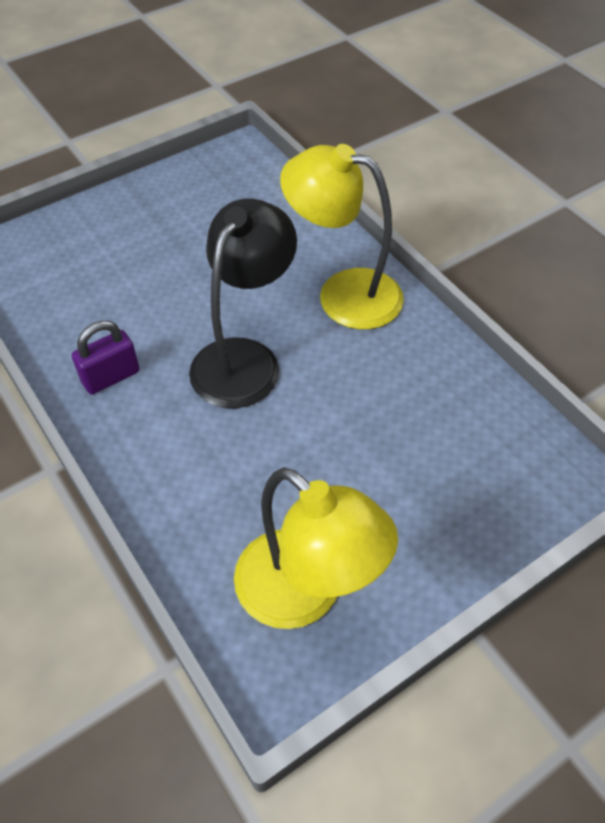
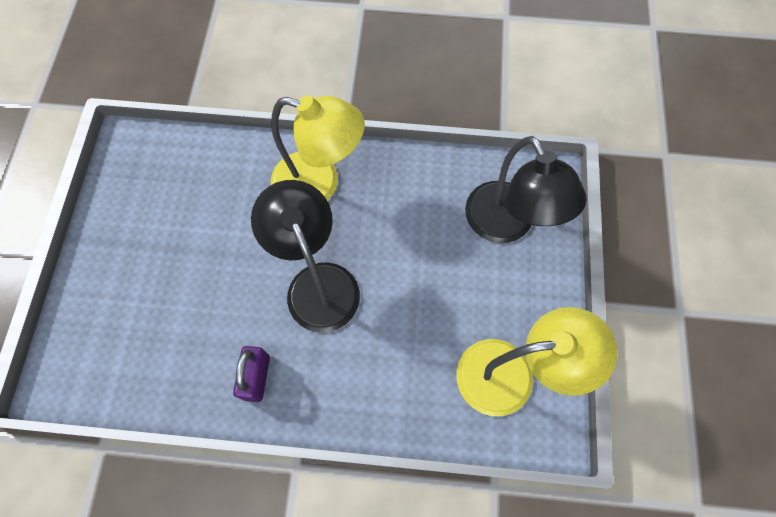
camera: 50 degrees left, 15 degrees up
yellow lamp [280,144,404,330] -> yellow lamp turned 135 degrees counterclockwise [271,95,365,201]
none -> black lamp [465,136,587,243]

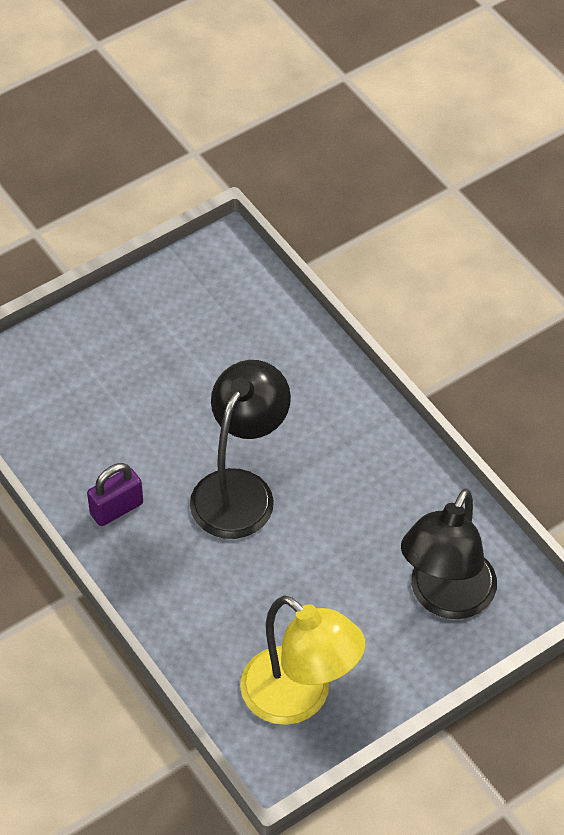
camera: 50 degrees right, 15 degrees down
yellow lamp [271,95,365,201] -> none

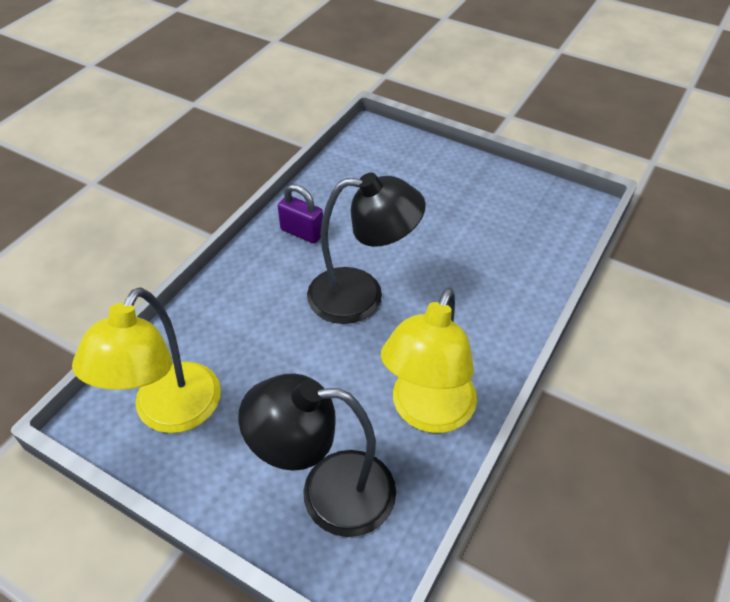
camera: 65 degrees right, 5 degrees down
none -> yellow lamp [381,288,477,433]

